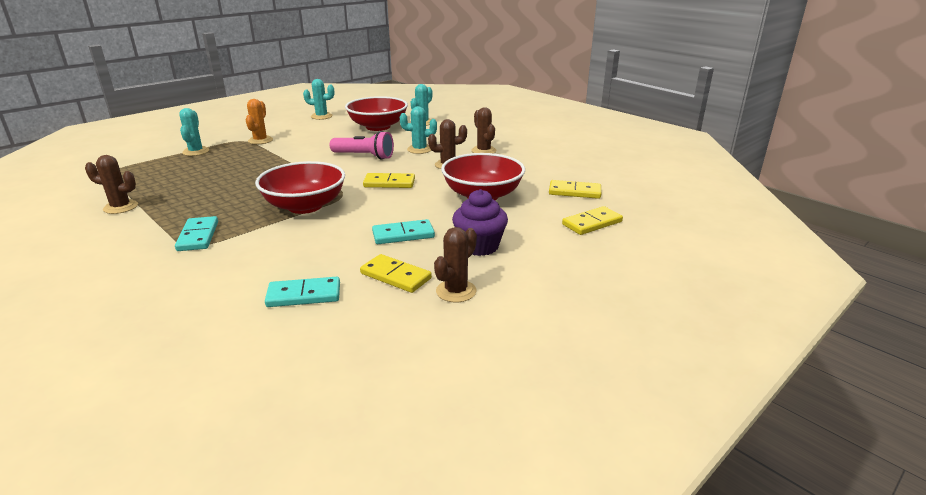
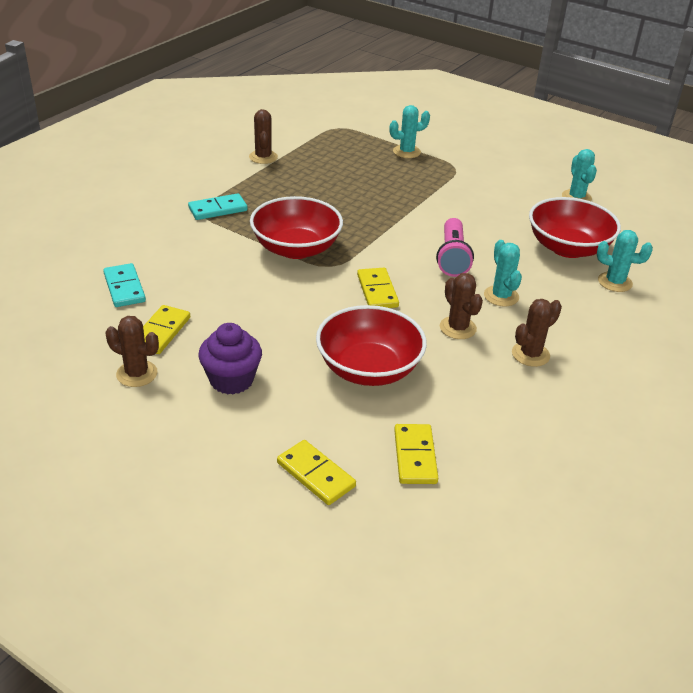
camera: 75 degrees right, 10 degrees up
orange cactus [245,99,273,144] -> none
turquoise domino [372,219,435,244] -> none

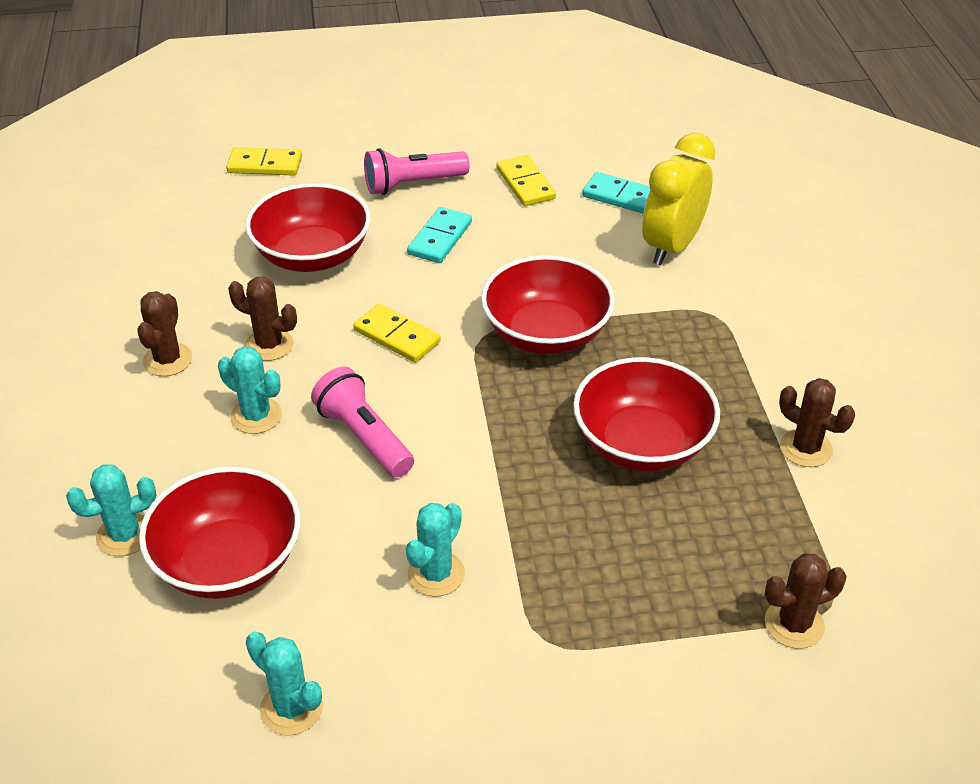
camera: 140 degrees right, 5 degrees up
brown cactus [106,316,159,387] -> brown cactus moved to [765,553,847,649]
turquoise domino [188,193,248,220] -> turquoise domino moved to [407,207,472,263]
purple cupcake [198,323,262,395] -> pink flashlight [364,148,470,195]
turquoise cactus [389,105,430,158] -> turquoise cactus moved to [406,503,465,597]
yellow domino [394,424,438,484] -> none
none -> red bowl [573,357,720,471]
none -> yellow clock [642,133,715,265]

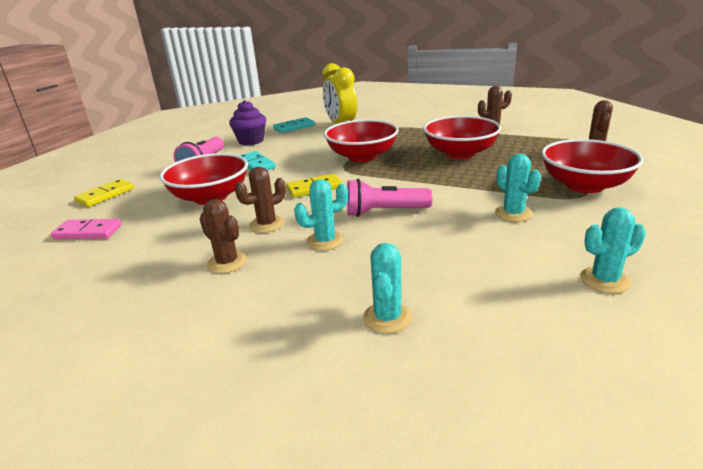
camera: 55 degrees left, 15 degrees down
red bowl [139,467,301,599] -> red bowl moved to [541,139,643,193]
yellow domino [496,155,556,206] -> purple cupcake [229,100,266,145]
none -> pink domino [51,219,122,239]

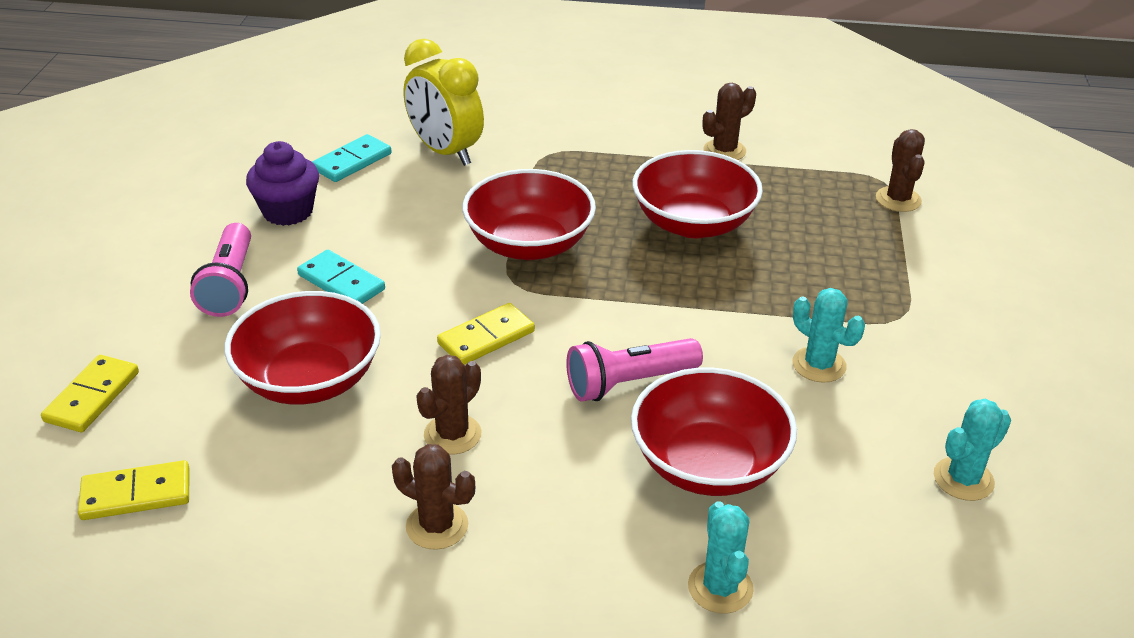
camera: 20 degrees left, 10 degrees up
pink domino [51,219,122,239] -> yellow domino [78,460,189,520]
turquoise cactus [294,179,348,250] -> none
red bowl [541,139,643,193] -> red bowl moved to [631,368,797,496]

